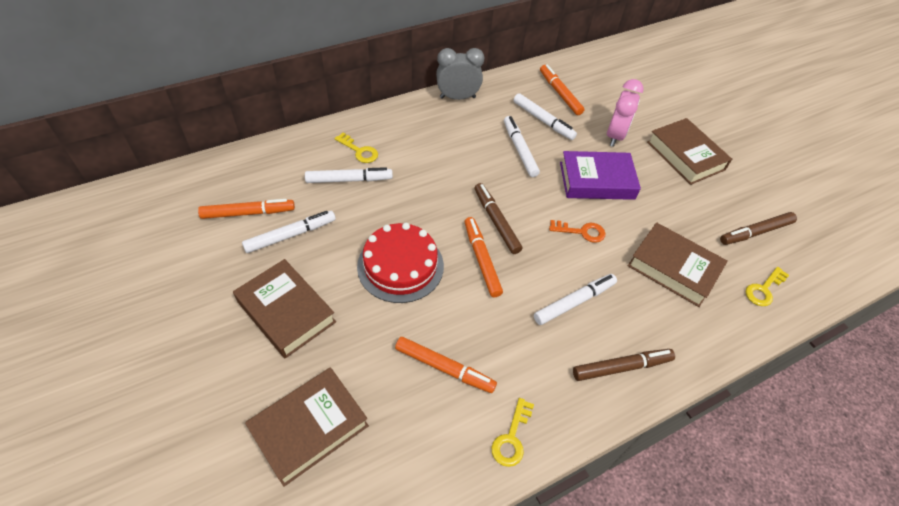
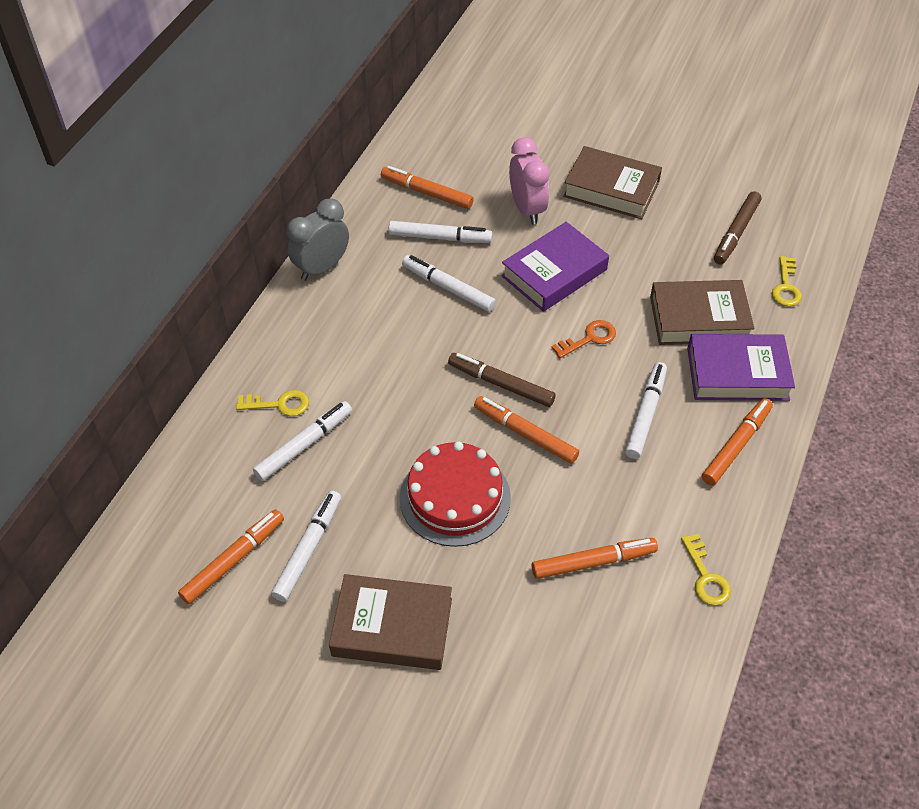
camera: 35 degrees left, 0 degrees up
brown book [245,367,369,487] -> none
brown marker [573,349,675,381] -> orange marker [702,398,773,486]
none -> purple book [687,334,795,401]

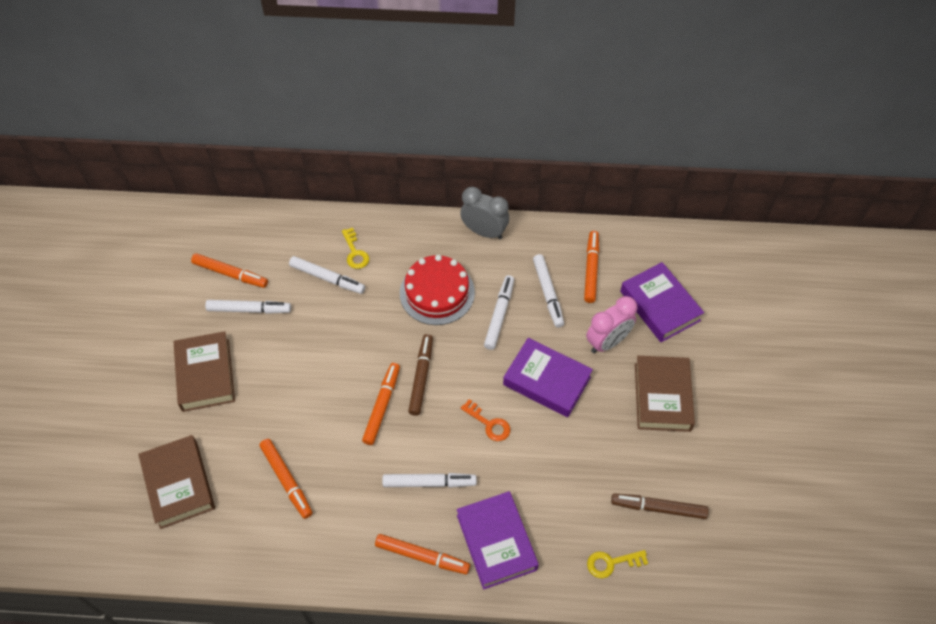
camera: 70 degrees right, 5 degrees up
red cake [400,441,511,547] -> red cake moved to [400,255,475,325]
brown book [650,280,755,345] -> brown book moved to [138,435,215,529]
yellow key [681,534,731,606] -> none
none -> purple book [620,262,704,342]

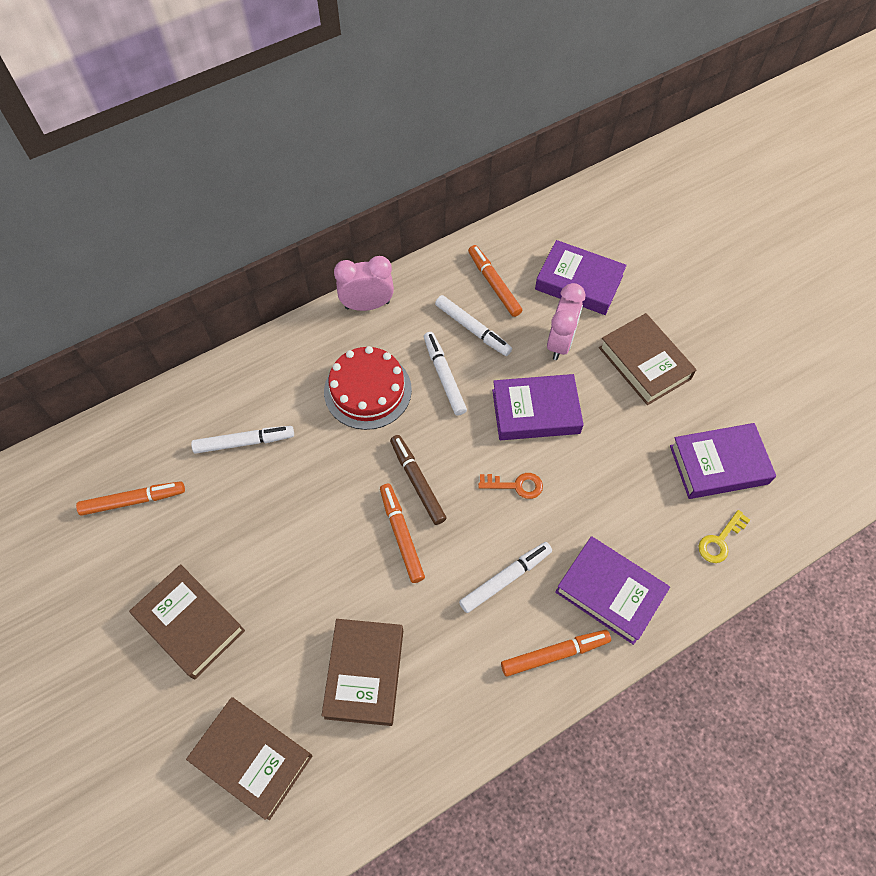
camera: 35 degrees left, 5 degrees up
white marker [205,300,291,314] -> none
orange marker [260,439,313,519] -> brown book [321,619,403,726]
yellow key [342,227,369,269] -> none
grey clock [460,187,509,239] -> pink clock [334,256,394,311]
brown marker [611,493,708,519] -> purple book [670,423,776,499]

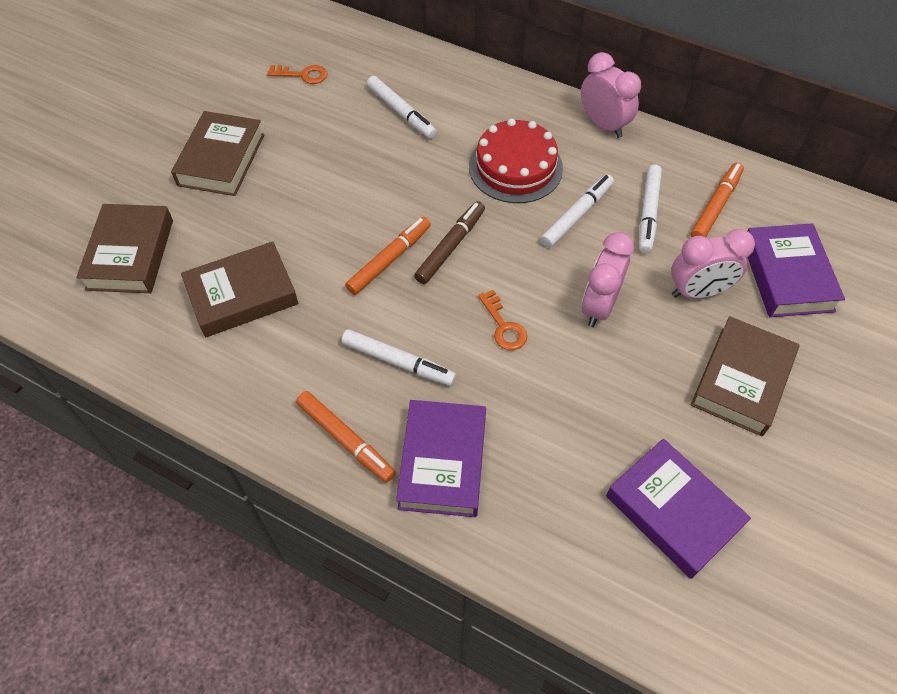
camera: 60 degrees right, 5 degrees down
orange marker [76,481,185,516] -> orange key [267,65,328,84]
purple book [492,374,584,440] -> pink clock [581,232,634,327]
yellow key [698,510,750,563] -> none

